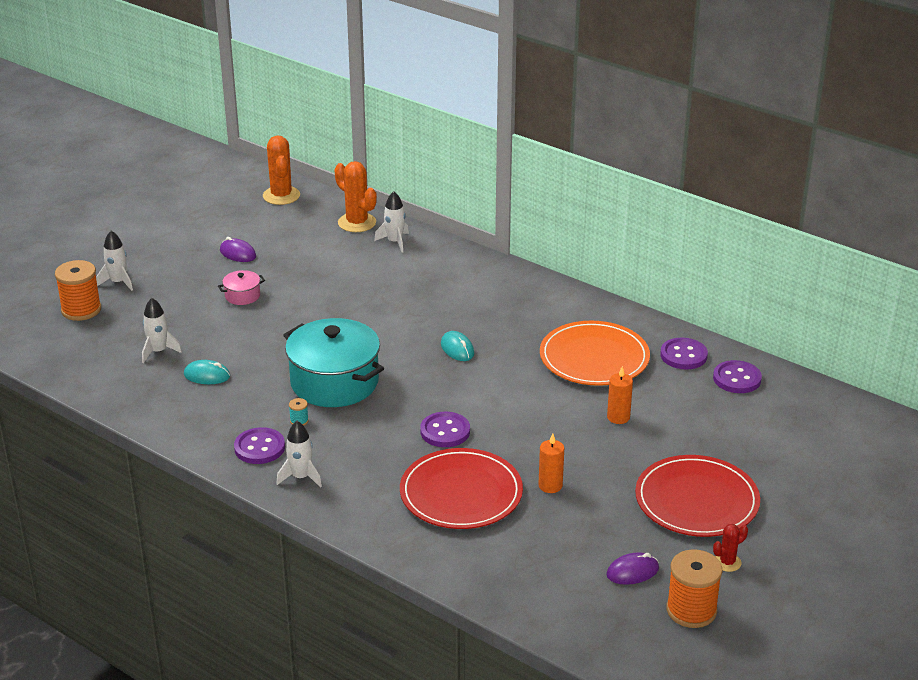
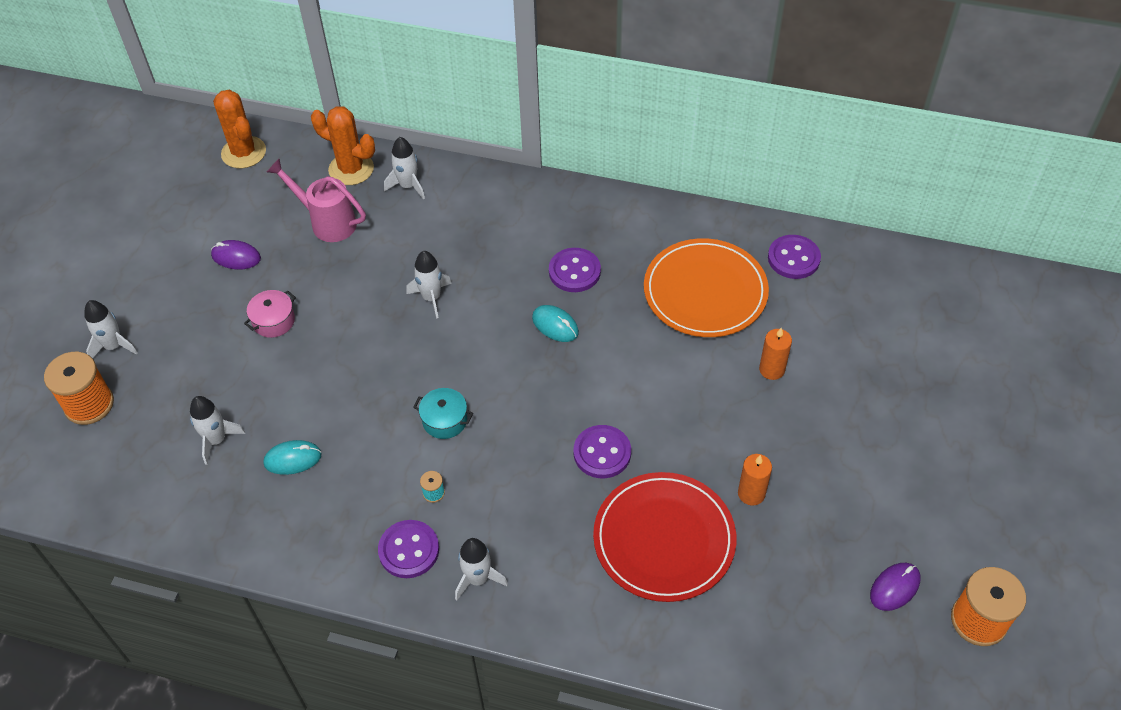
camera: 20 degrees left, 20 degrees up
turquoise pot [283,318,384,407] -> turquoise pot [413,388,473,439], size x0.43
red plate [635,455,760,537] -> none
purple button [713,360,762,393] -> purple button moved to [549,248,601,292]
red cactus [713,524,748,572] -> none
none -> pink watering can [267,159,366,242]
none -> white rocket [406,251,452,318]

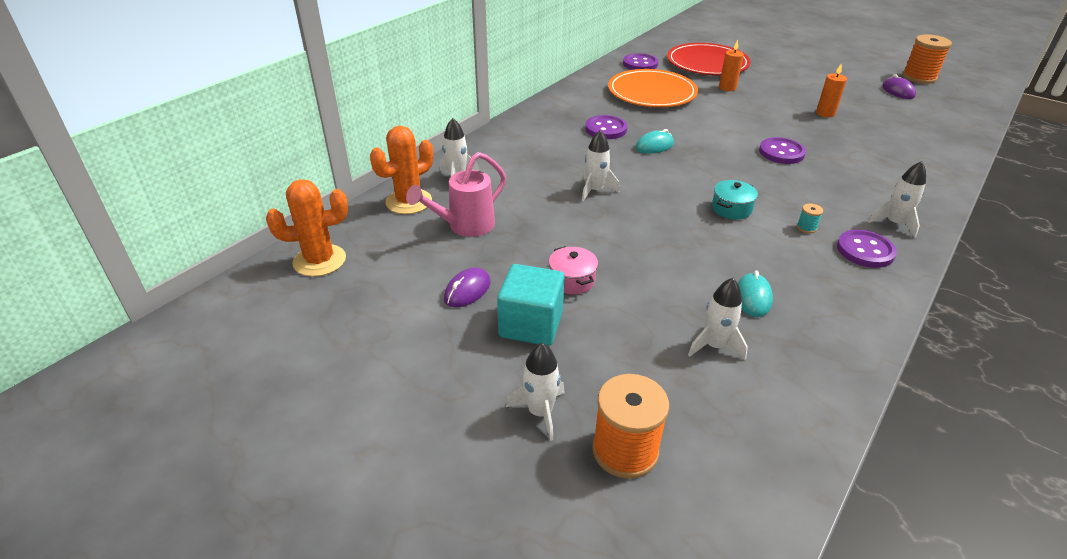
camera: 70 degrees left, 15 degrees down
red plate [593,472,736,602] -> red plate moved to [667,43,751,75]
none -> turquoise cube [497,264,565,346]

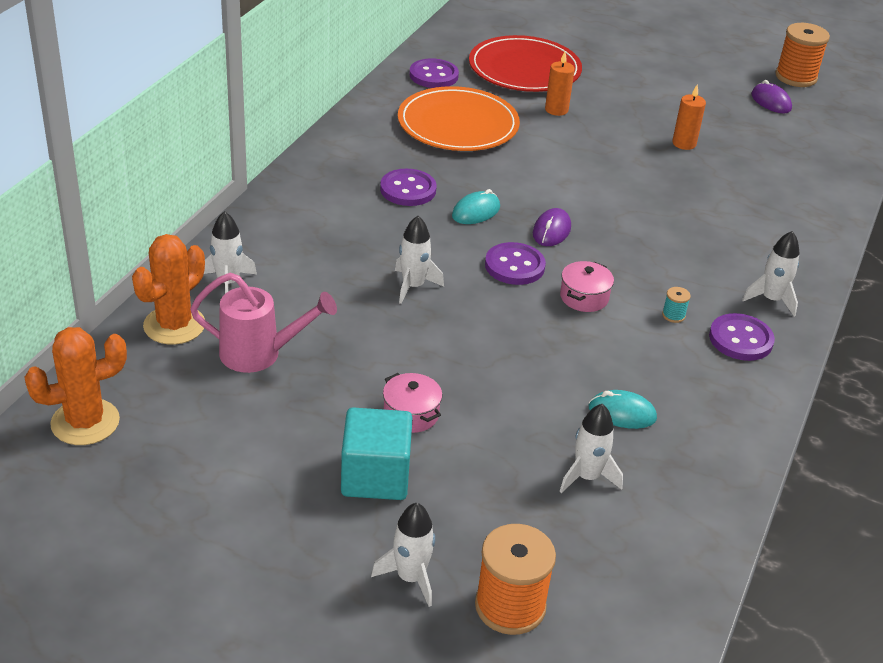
camera: 15 degrees left, 0 degrees up
pink watering can [406,152,506,237] -> pink watering can turned 120 degrees counterclockwise [190,273,337,373]
purple mouse [444,268,490,307] -> purple mouse moved to [533,208,571,246]
turquoise pot [712,180,758,219] -> pink pot [560,261,614,312]
turquoise mouse [738,270,773,317] -> turquoise mouse turned 75 degrees counterclockwise [589,390,657,429]
purple button [759,137,806,164] -> purple button moved to [485,242,546,285]

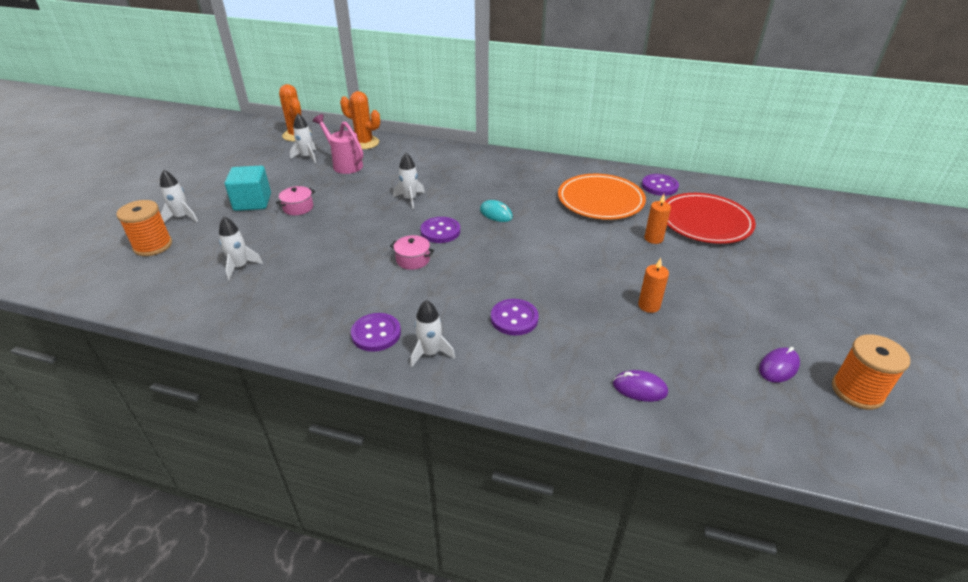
camera: 85 degrees right, 0 degrees up
pink watering can [190,273,337,373] -> pink watering can turned 135 degrees clockwise [313,114,363,174]
white rocket [204,211,257,293] -> white rocket moved to [290,114,316,163]
purple button [380,169,437,206] -> purple button moved to [491,299,539,336]
purple mouse [533,208,571,246] -> purple mouse moved to [613,370,668,402]
turquoise mouse [589,390,657,429] -> none
turquoise spool [662,287,691,323] -> none

